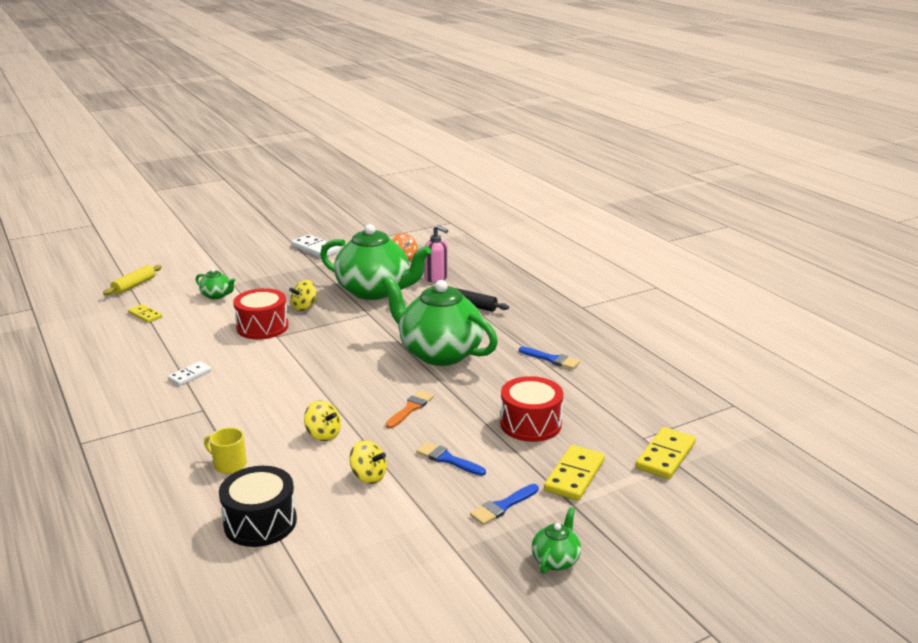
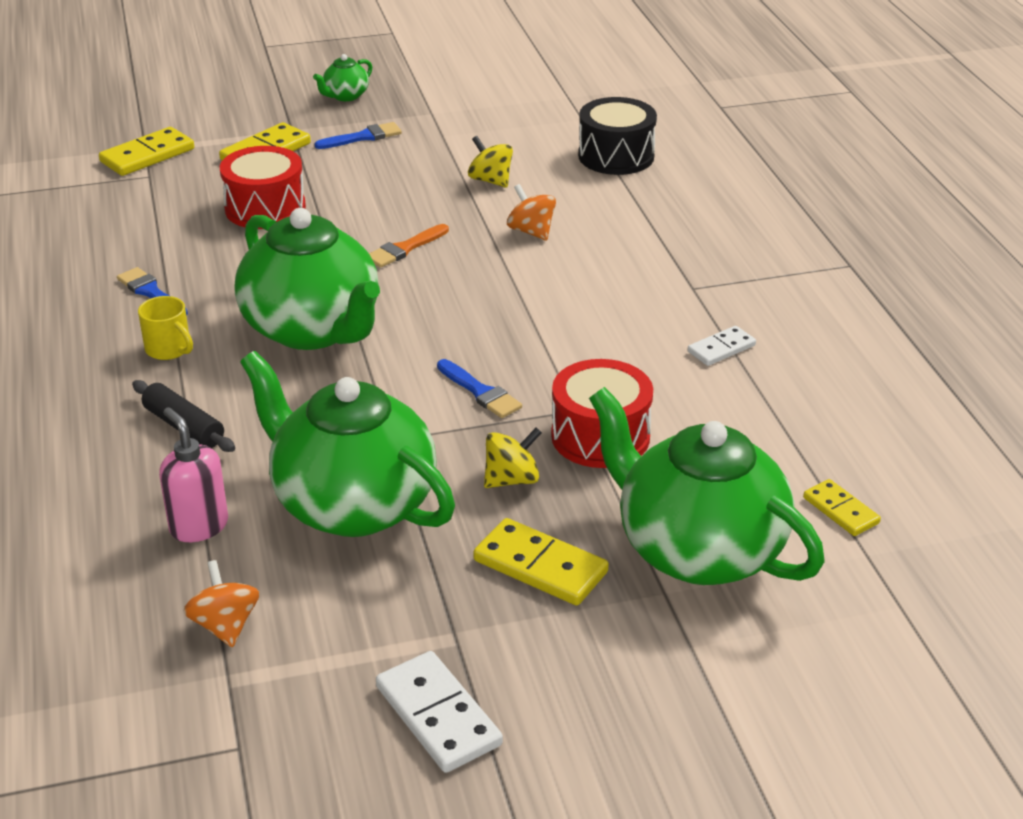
camera: 165 degrees left, 10 degrees up
yellow rolling pin [103,265,162,295] -> none
green teapot [196,268,236,299] -> green teapot [589,387,825,585], size x2.41
yellow mug [204,428,247,474] -> yellow mug moved to [138,296,193,360]
yellow spinning top [304,400,341,441] -> orange spinning top [507,184,556,240]
blue brush [416,442,486,476] -> blue brush moved to [437,359,522,418]
none -> yellow domino [473,518,609,606]

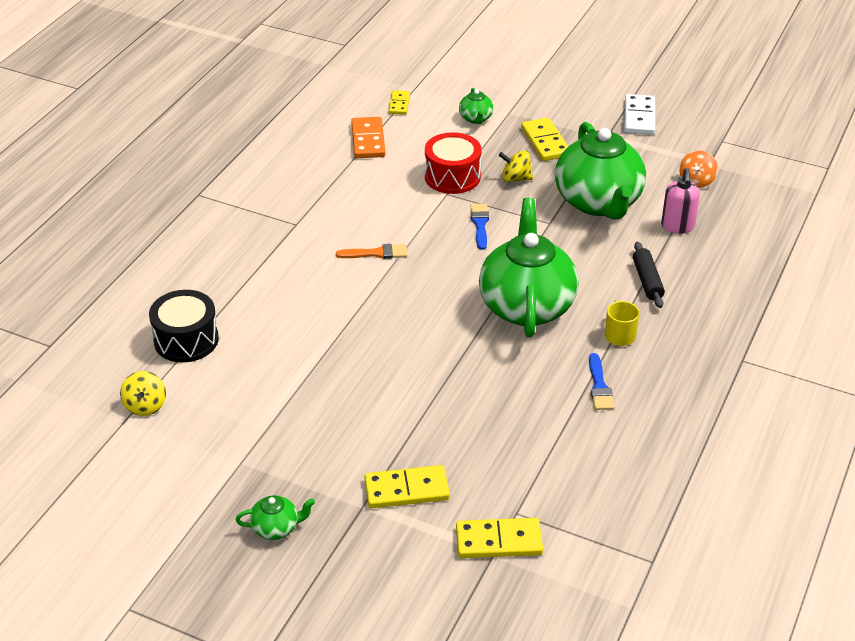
camera: 140 degrees left, 5 degrees up
red drum [220,146,306,229] -> none
blue brush [314,122,402,149] -> none
orange brush [369,224,449,268] -> orange brush moved to [336,244,407,259]
yellow spinning top [468,136,513,188] -> yellow spinning top moved to [120,371,166,416]
orange spinning top [507,184,556,240] -> none
green teapot [589,387,825,585] -> green teapot [459,88,494,124], size x0.41
white domino [688,326,756,366] -> none
none -> orange domino [351,117,386,158]

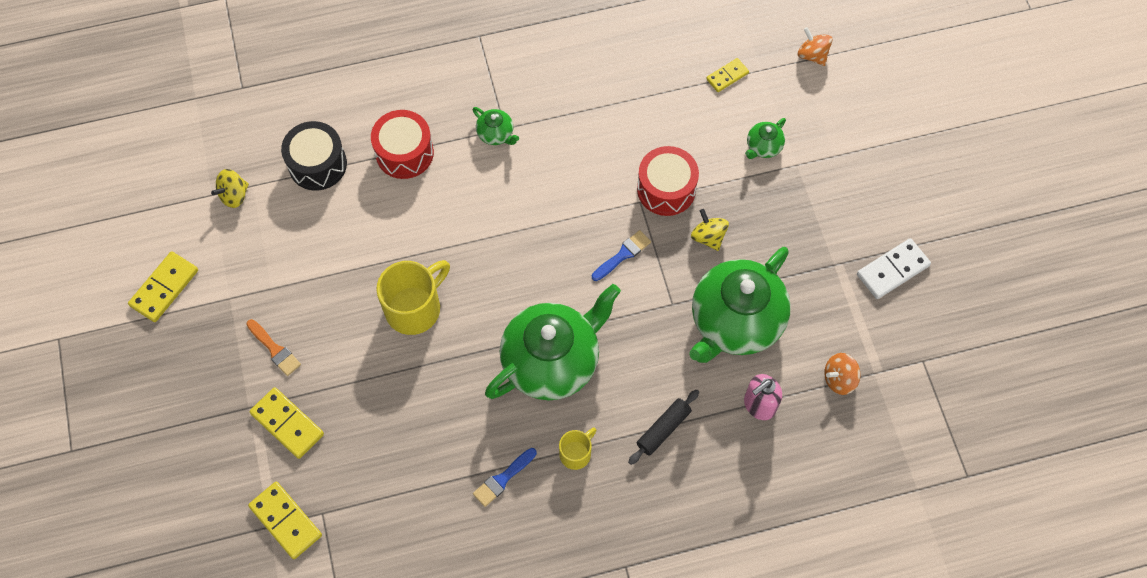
camera: 50 degrees right, 25 degrees up
green teapot [235,496,315,540] -> green teapot moved to [473,107,519,145]
orange brush [336,244,407,259] -> orange brush moved to [246,319,301,376]
orange domino [351,117,386,158] -> none
yellow domino [521,118,568,161] -> yellow domino moved to [128,251,198,322]
none -> red drum [371,110,434,179]
none -> yellow mug [376,260,450,335]
none -> orange spinning top [798,27,833,66]

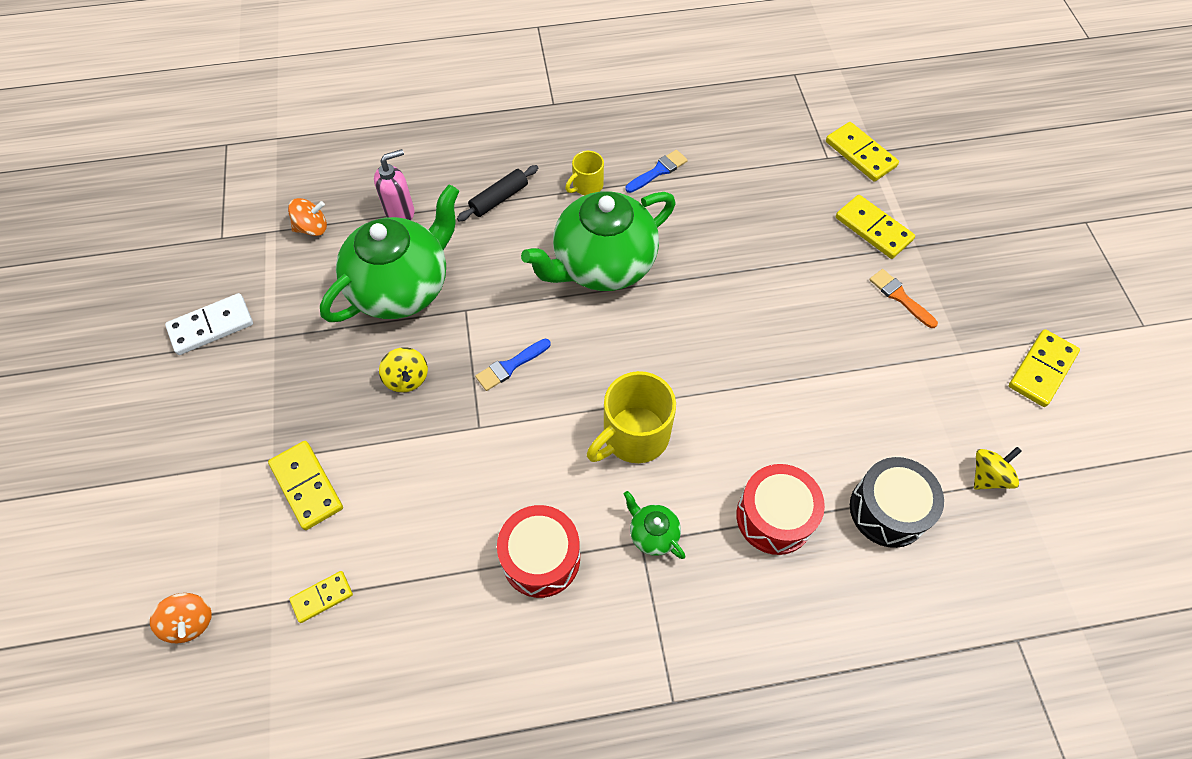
camera: 175 degrees left, 5 degrees down
yellow mug [376,260,450,335] -> yellow mug moved to [587,371,676,463]
red drum [637,146,699,216] -> red drum moved to [497,505,580,598]
green teapot [745,118,786,159] -> yellow domino [268,441,343,530]

